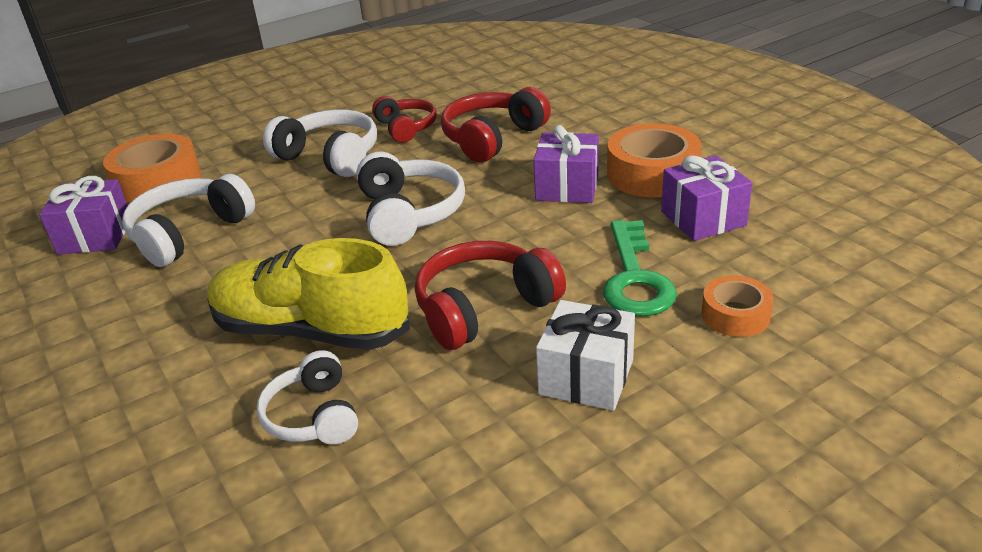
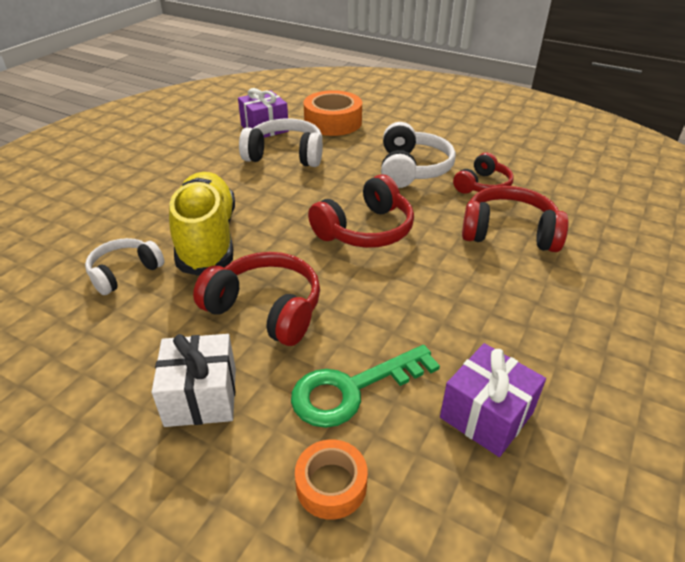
camera: 60 degrees right, 5 degrees up
white headphones [356,152,465,246] -> red headphones [308,174,414,248]
purple gift [534,125,599,203] -> none
orange tape [607,123,702,198] -> none

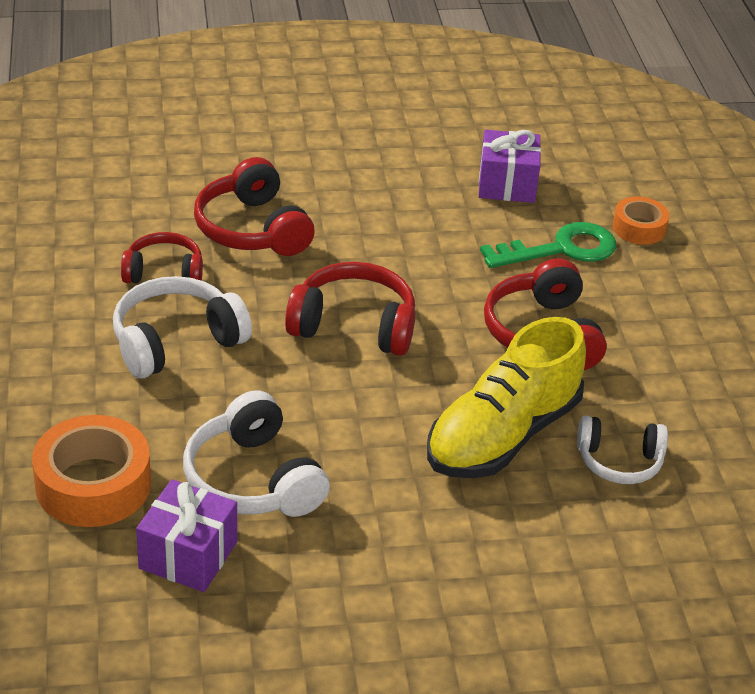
camera: 130 degrees left, 0 degrees up
white gift [152,334,236,427] -> none
green key [291,345,440,428] -> green key turned 45 degrees counterclockwise [480,222,616,268]

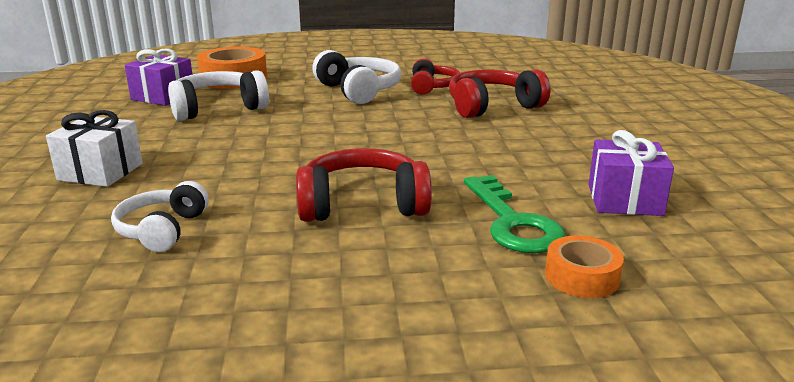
camera: 95 degrees right, 15 degrees down
red headphones [285,262,415,356] -> none
yellow shoe [427,317,586,478] -> none
none -> white gift [46,110,143,187]

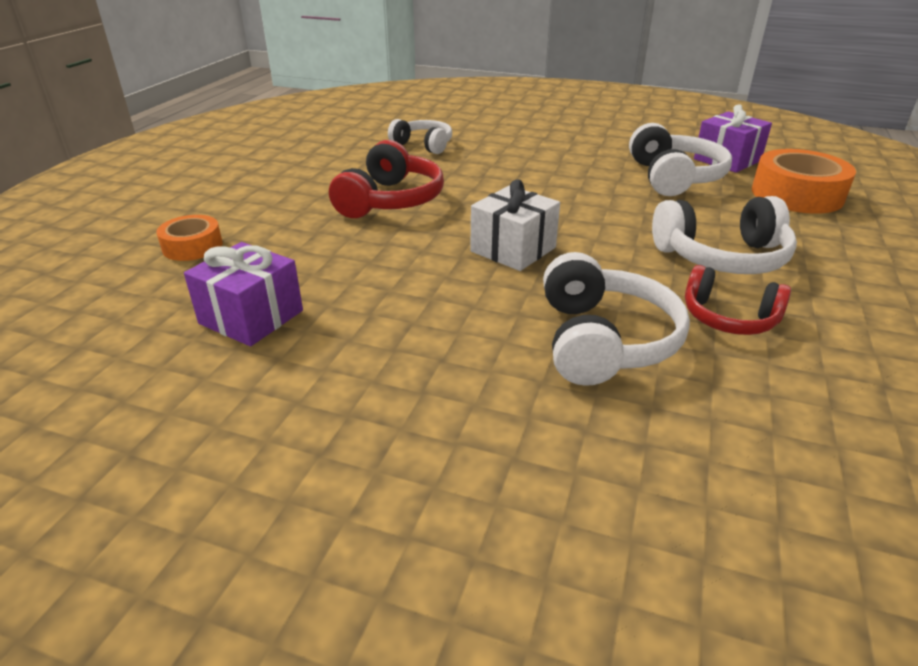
camera: 115 degrees right, 10 degrees up
white gift [46,110,143,187] -> white gift moved to [470,179,560,271]
red headphones [449,69,550,118] -> white headphones [543,252,690,386]
green key [464,175,566,253] -> none

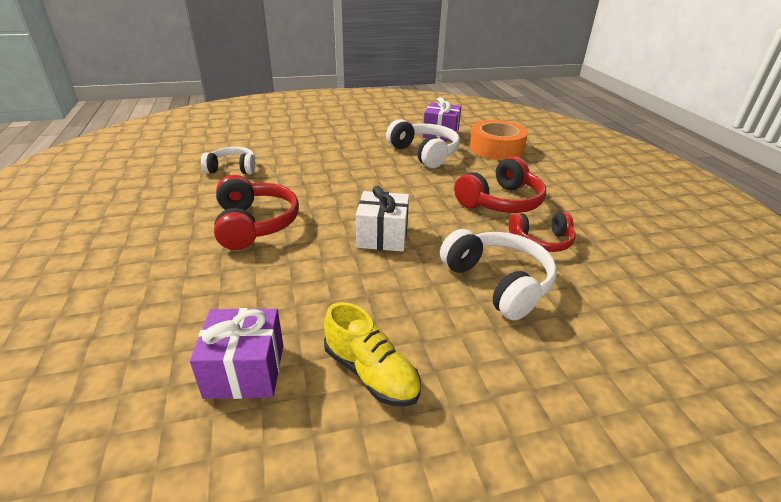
camera: 35 degrees left, 0 degrees up
orange tape [157,215,223,261] -> none
white headphones [652,196,797,274] -> red headphones [454,156,546,213]
none -> yellow shoe [324,302,421,407]

